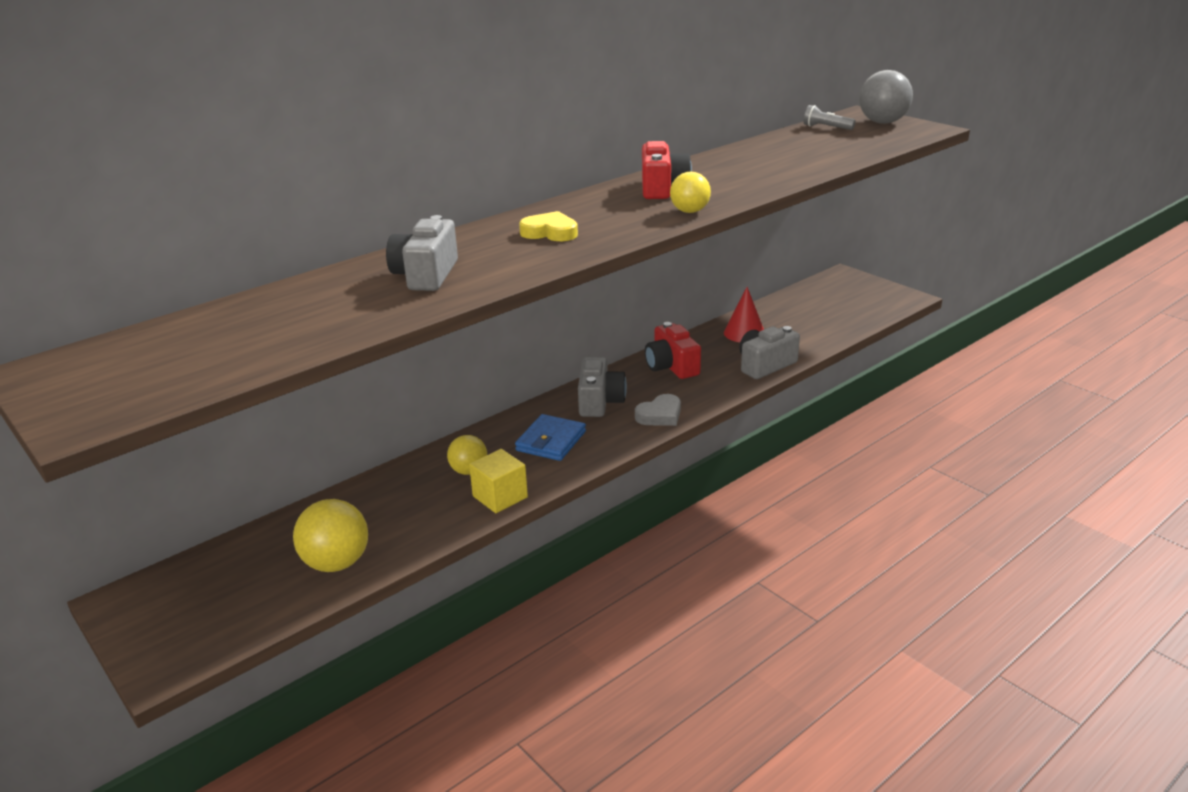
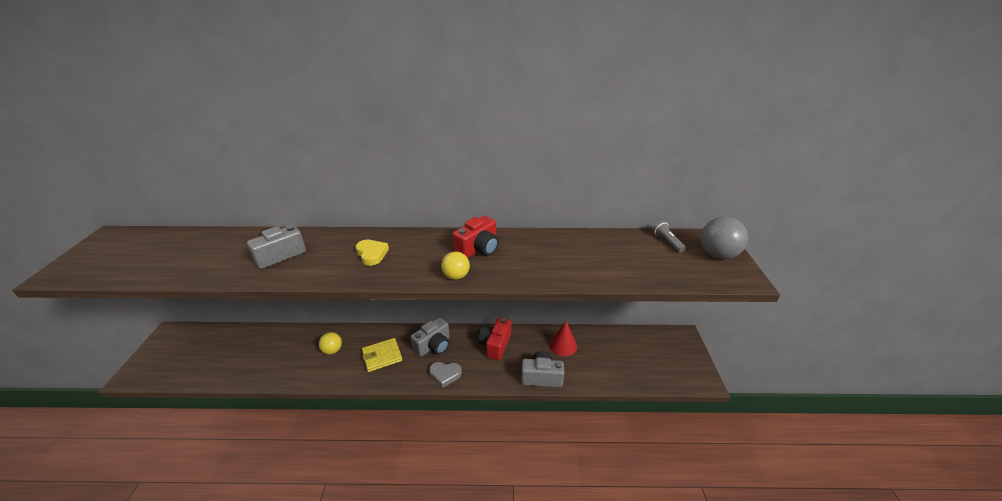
camera: 40 degrees right, 5 degrees up
yellow ball [293,499,368,572] -> none
yellow cube [469,449,528,513] -> none
blue wallet [515,414,586,461] -> yellow wallet [362,338,402,372]

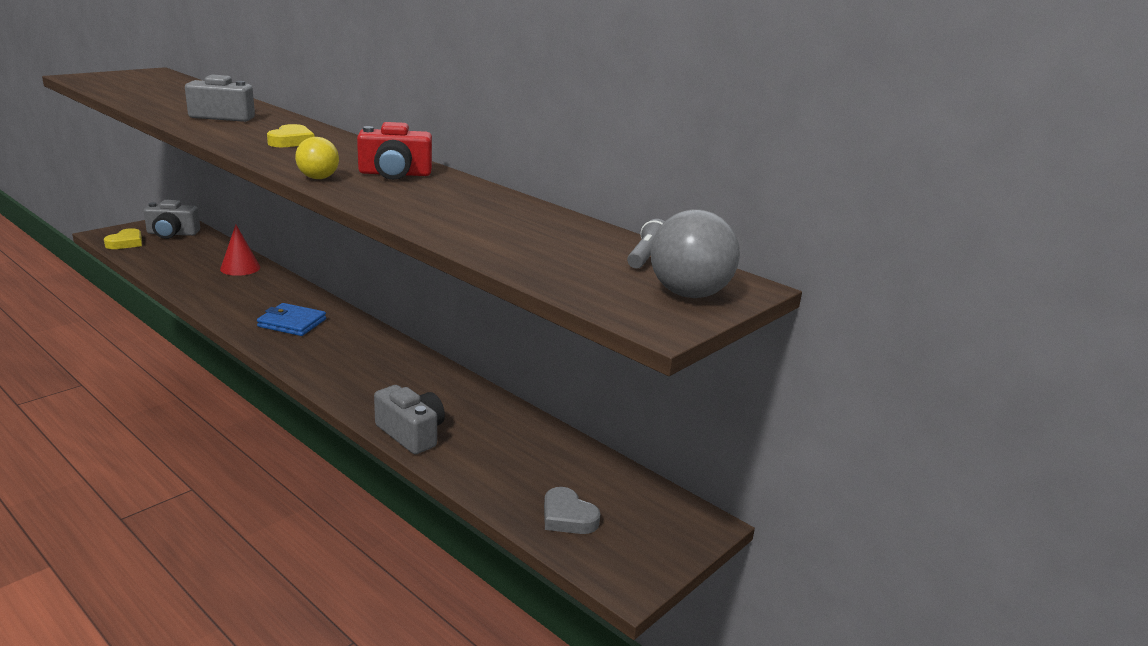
camera: 40 degrees right, 10 degrees down
yellow ball [319,332,342,354] -> none
yellow wallet [362,338,402,372] -> blue wallet [257,303,326,336]
grey camera [410,317,450,357] -> grey camera moved to [144,200,200,239]
grey heart [429,362,462,388] -> grey heart moved to [544,487,600,534]
red camera [478,318,511,360] -> none
red cone [549,321,577,356] -> red cone moved to [220,225,261,276]
none -> yellow heart [104,228,142,249]

